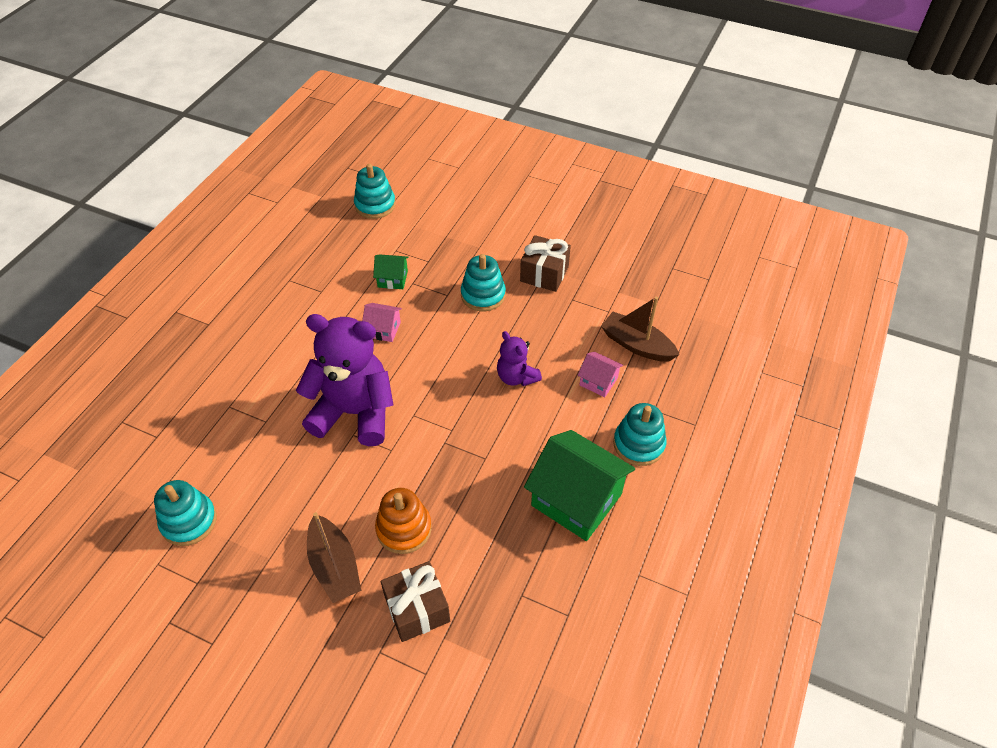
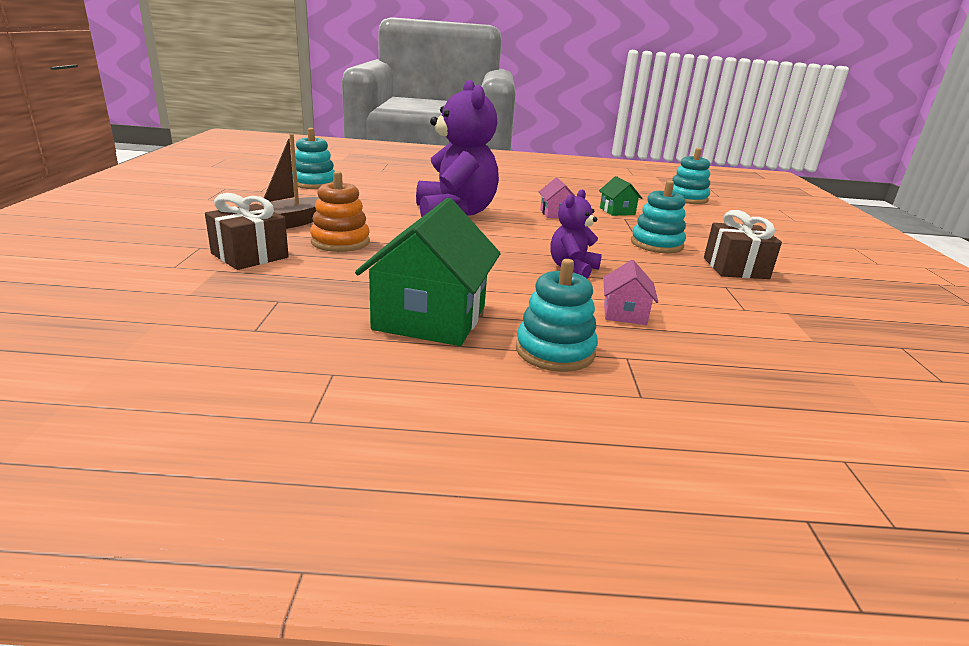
camera: 65 degrees right, 25 degrees down
brown boat [601,297,679,362] -> none

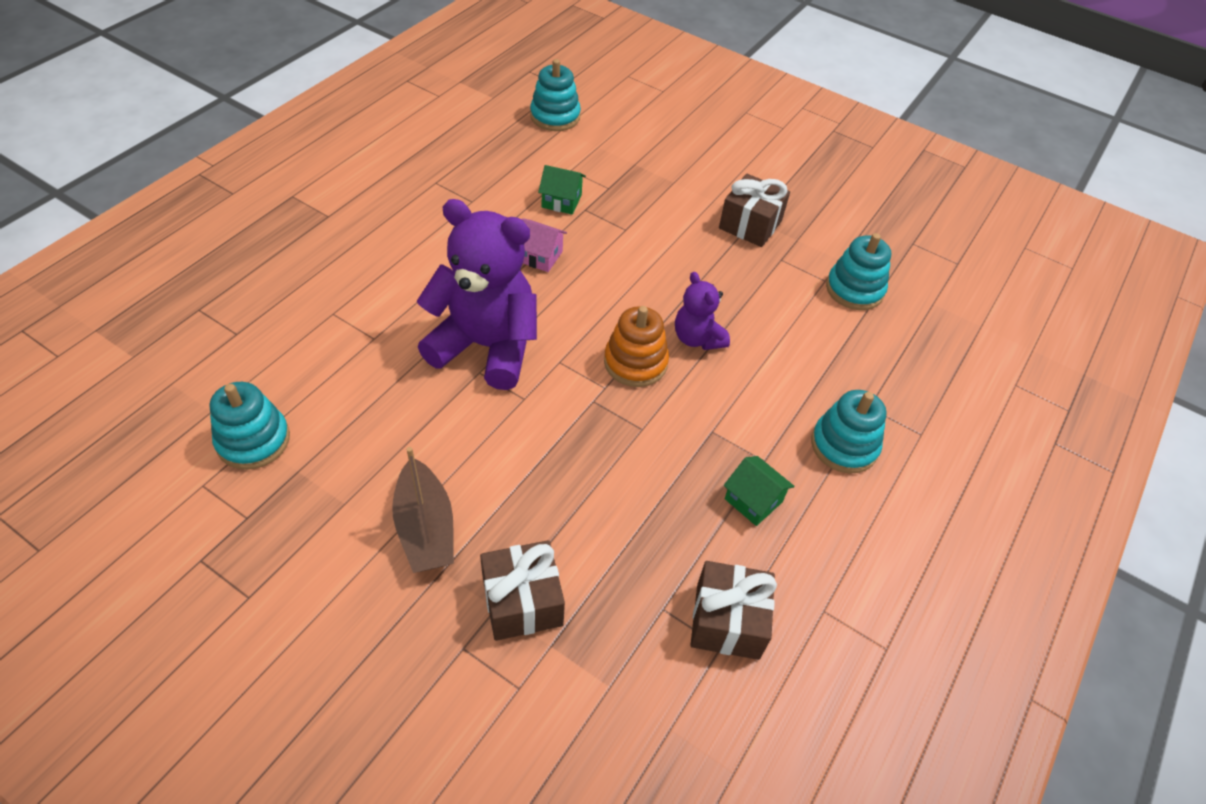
camera: 60 degrees left, 25 degrees up
orange stacking toy [310,171,370,252] -> orange stacking toy moved to [604,306,669,387]
green house [355,198,501,346] -> green house [724,456,794,526], size x0.48
pink house [603,260,658,325] -> none
turquoise stacking toy [631,180,686,253] -> turquoise stacking toy moved to [826,233,891,310]
none -> brown gift [691,561,777,660]

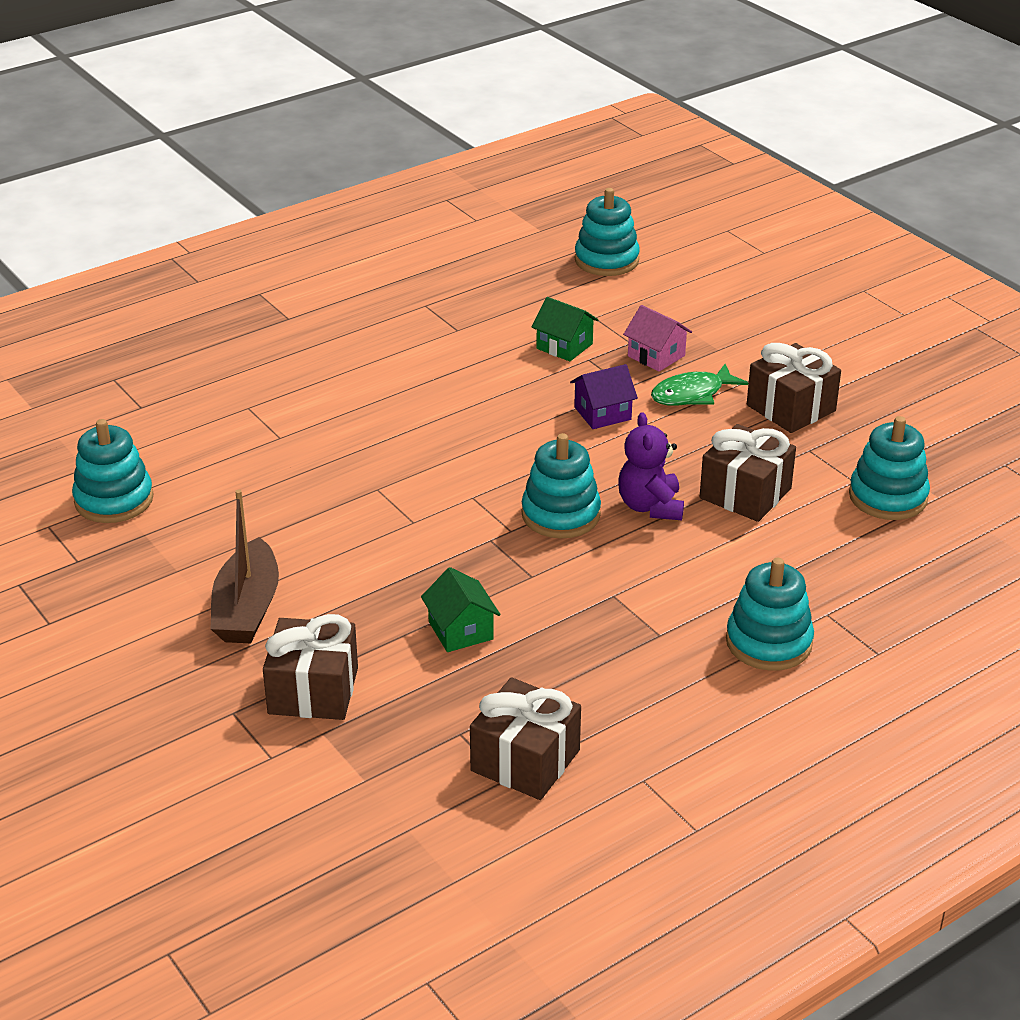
camera: 25 degrees right, 15 degrees down
purple teddy bear [417,199,537,390] -> none
pink house [522,218,567,272] -> pink house moved to [623,305,692,372]
orange stacking toy [604,306,669,387] -> turquoise stacking toy [522,433,601,538]
green house [724,456,794,526] -> green house moved to [421,567,500,652]
none -> purple house [570,364,638,429]
none -> green fish [651,364,748,406]
none -> brown gift [700,424,796,522]

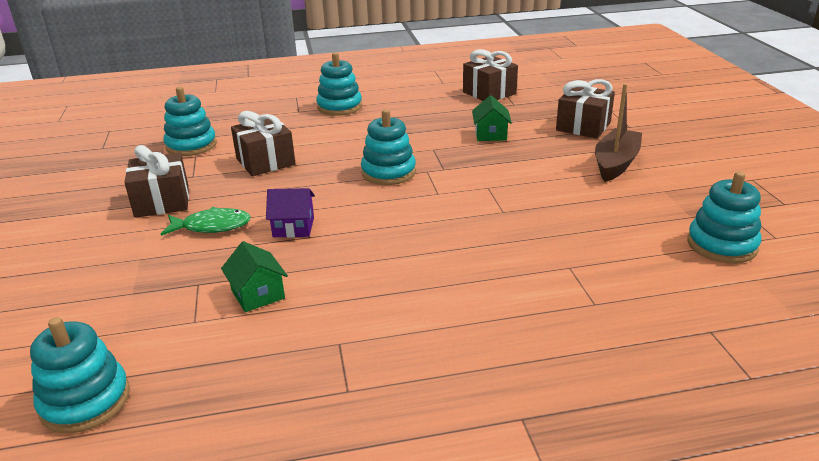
camera: 155 degrees left, 5 degrees down
purple teddy bear [618,412,684,520] -> none
pink house [623,305,692,372] -> none

